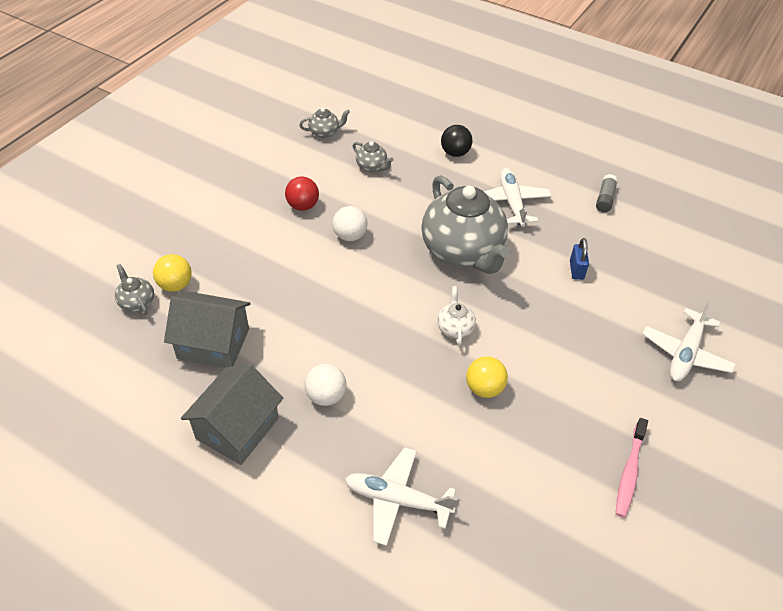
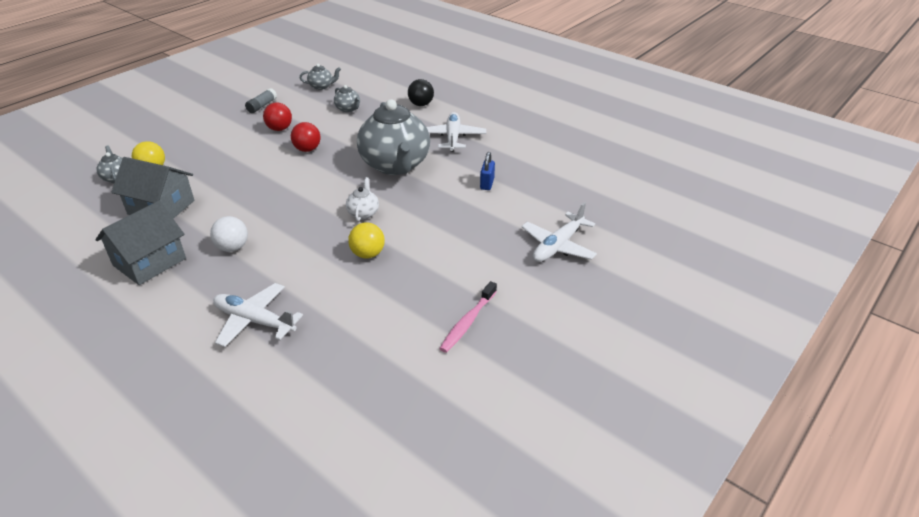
camera: 10 degrees right, 10 degrees down
white ball [332,206,367,241] -> red ball [291,122,321,152]
grey glue stick [596,174,618,213] -> grey glue stick moved to [245,88,277,113]

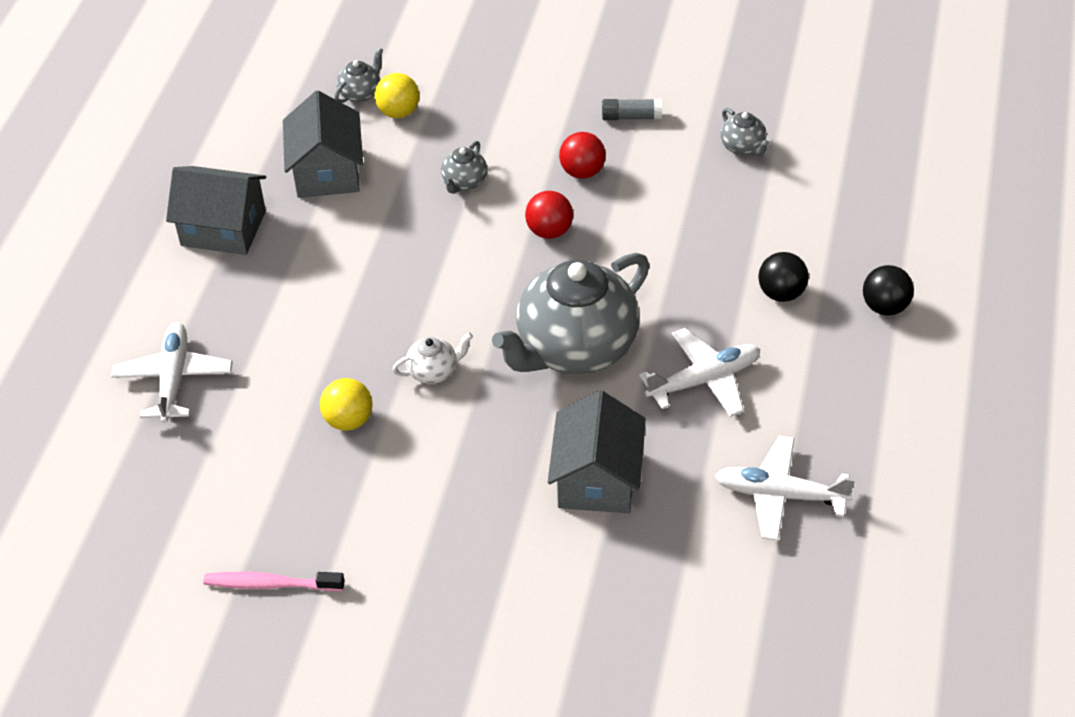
camera: 65 degrees right, 10 degrees up
white ball [210,216,248,252] -> none
grey teapot [334,85,360,112] -> grey teapot moved to [441,141,487,194]
blue padlock [480,152,495,190] -> grey house [548,390,646,513]
white plane [521,202,597,262] -> white plane moved to [715,436,855,541]
none -> black ball [863,265,914,316]

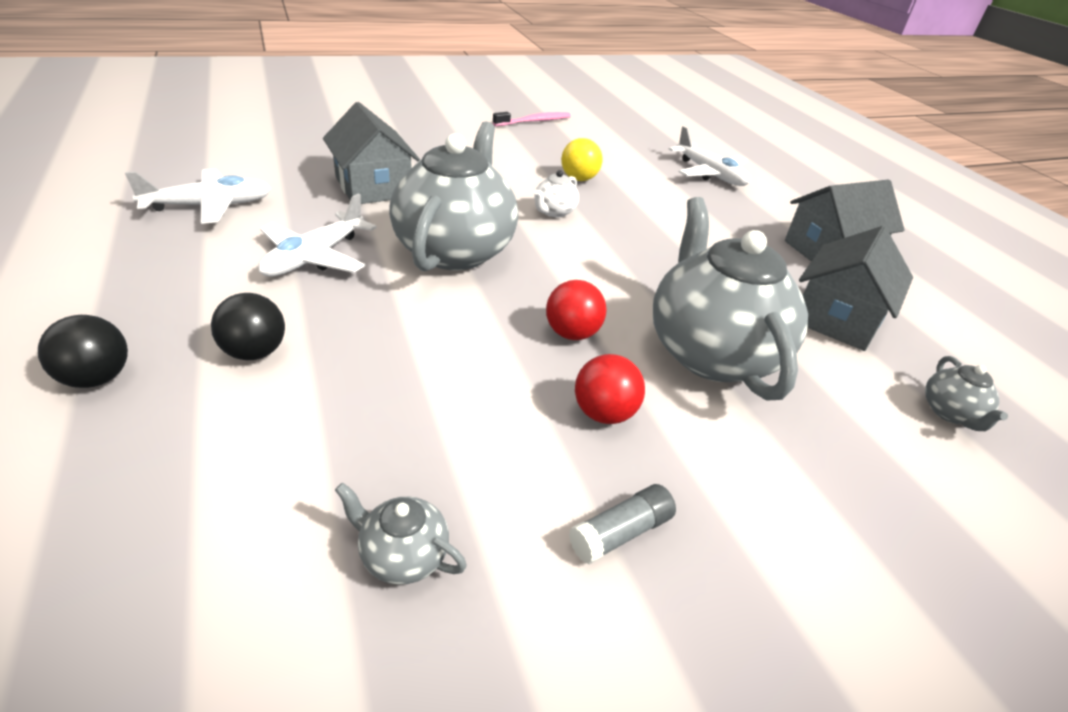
camera: 140 degrees right, 10 degrees down
grey house [283,91,363,198] -> grey house turned 75 degrees clockwise [799,226,913,351]
yellow ball [374,73,419,118] -> none
grey teapot [441,141,487,194] -> grey teapot [653,197,808,401], size x2.42

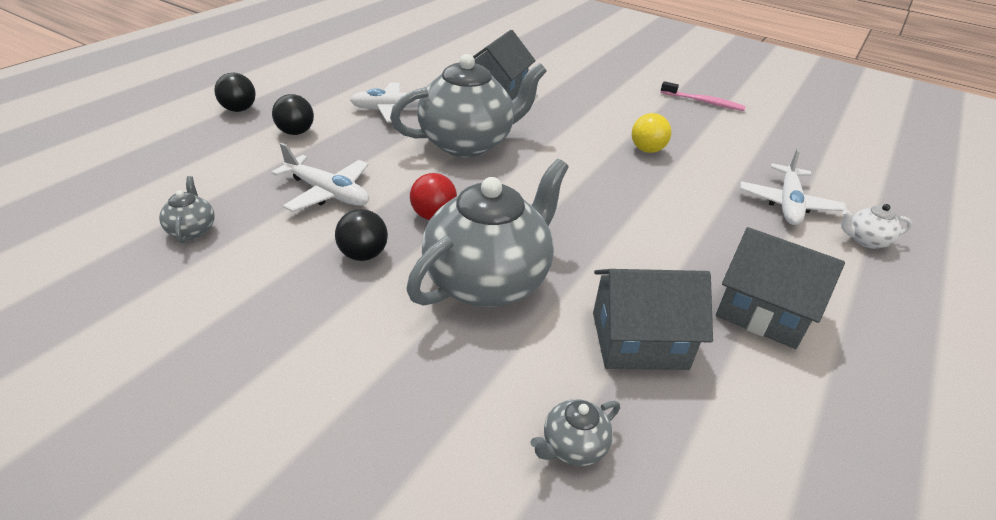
camera: 55 degrees right, 0 degrees up
white plane [125,169,271,224] -> white plane moved to [271,143,369,212]
white teapot [534,170,579,218] -> white teapot moved to [841,204,912,249]
grey glue stick [569,484,676,564] -> none
red ball [575,354,645,424] -> black ball [335,209,388,261]

